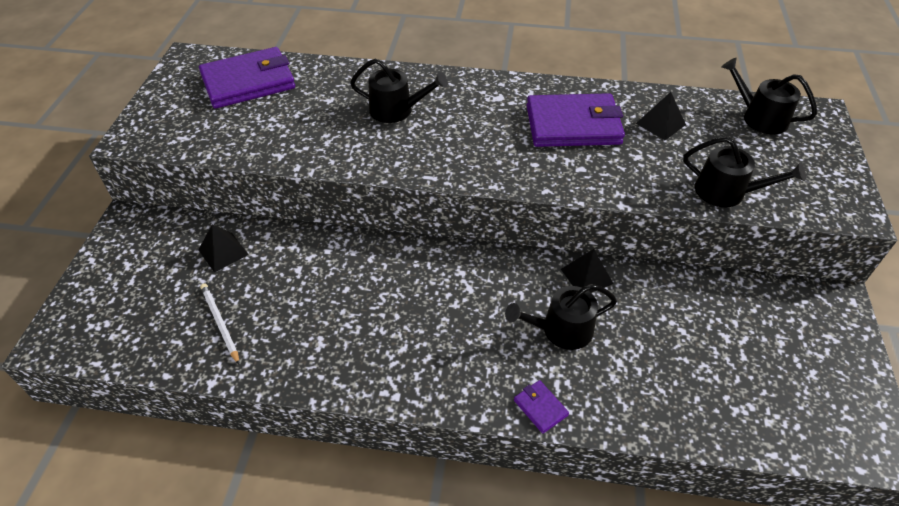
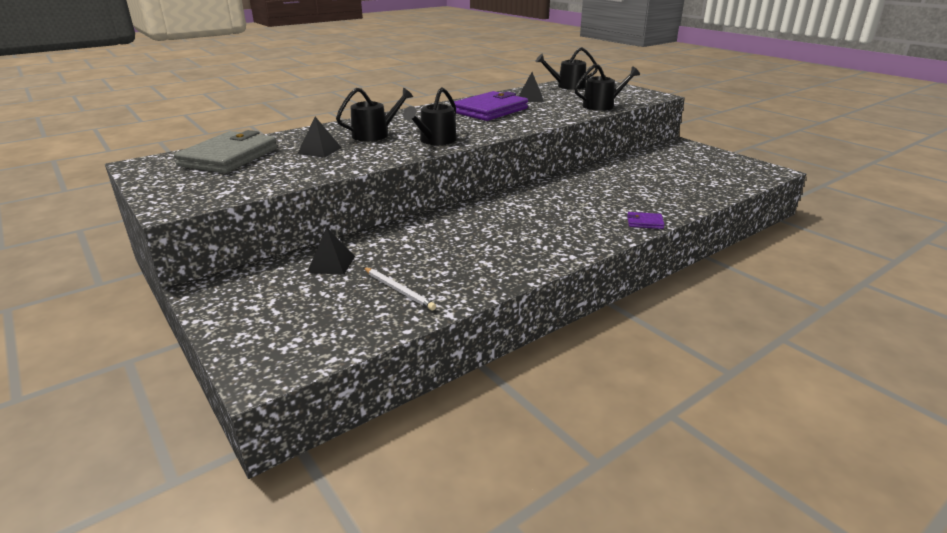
camera: 45 degrees left, 20 degrees down
purple wallet [199,47,295,109] -> grey wallet [174,130,277,173]
white pencil [200,283,239,364] -> white pencil turned 150 degrees counterclockwise [363,267,436,311]
black watering can [505,284,617,350] -> black watering can moved to [403,87,457,145]
black pyramid [561,249,613,293] -> black pyramid moved to [297,117,342,158]

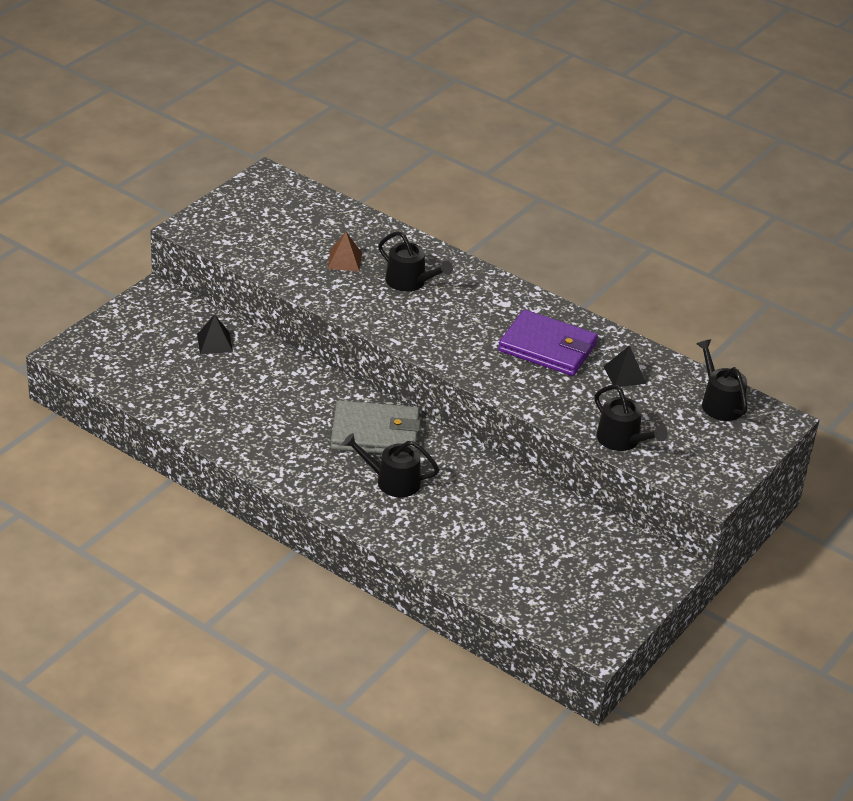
camera: 70 degrees right, 10 degrees up
grey wallet [174,130,277,173] -> grey wallet moved to [331,400,421,454]
black pyramid [297,117,342,158] -> brown pyramid [327,232,362,272]
white pencil [363,267,436,311] -> none
black watering can [403,87,457,145] -> black watering can moved to [342,433,439,497]
purple wallet [627,212,664,229] -> none

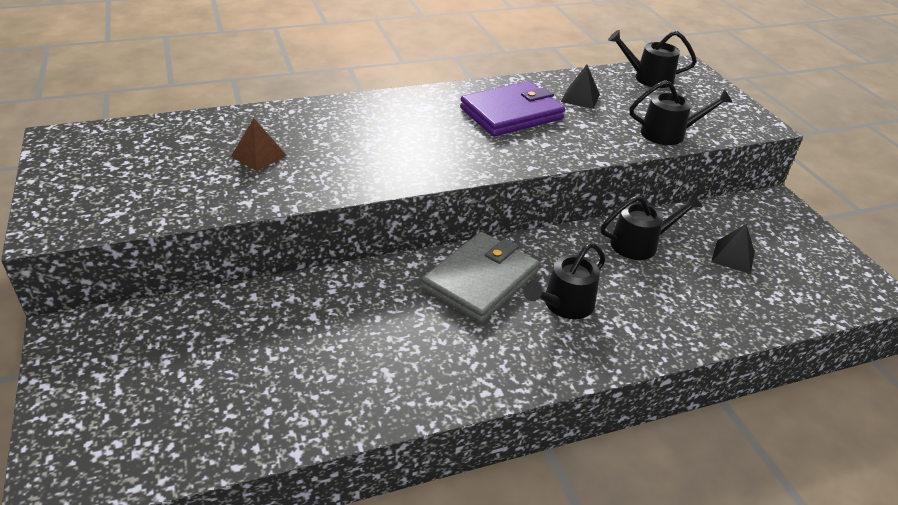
camera: 55 degrees left, 0 degrees up
black pyramid [197,315,233,354] -> black pyramid moved to [711,224,755,274]
black watering can [378,231,453,292] -> black watering can moved to [601,194,703,260]

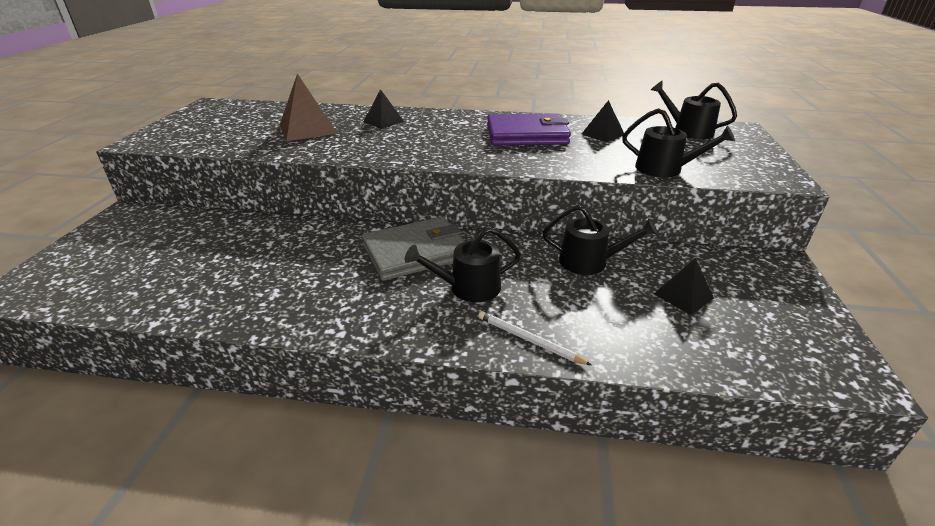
camera: 30 degrees right, 5 degrees down
brown pyramid [231,118,287,171] -> brown pyramid [279,73,337,141], size x1.63
none -> black pyramid [363,89,404,129]
none -> white pencil [478,311,591,365]

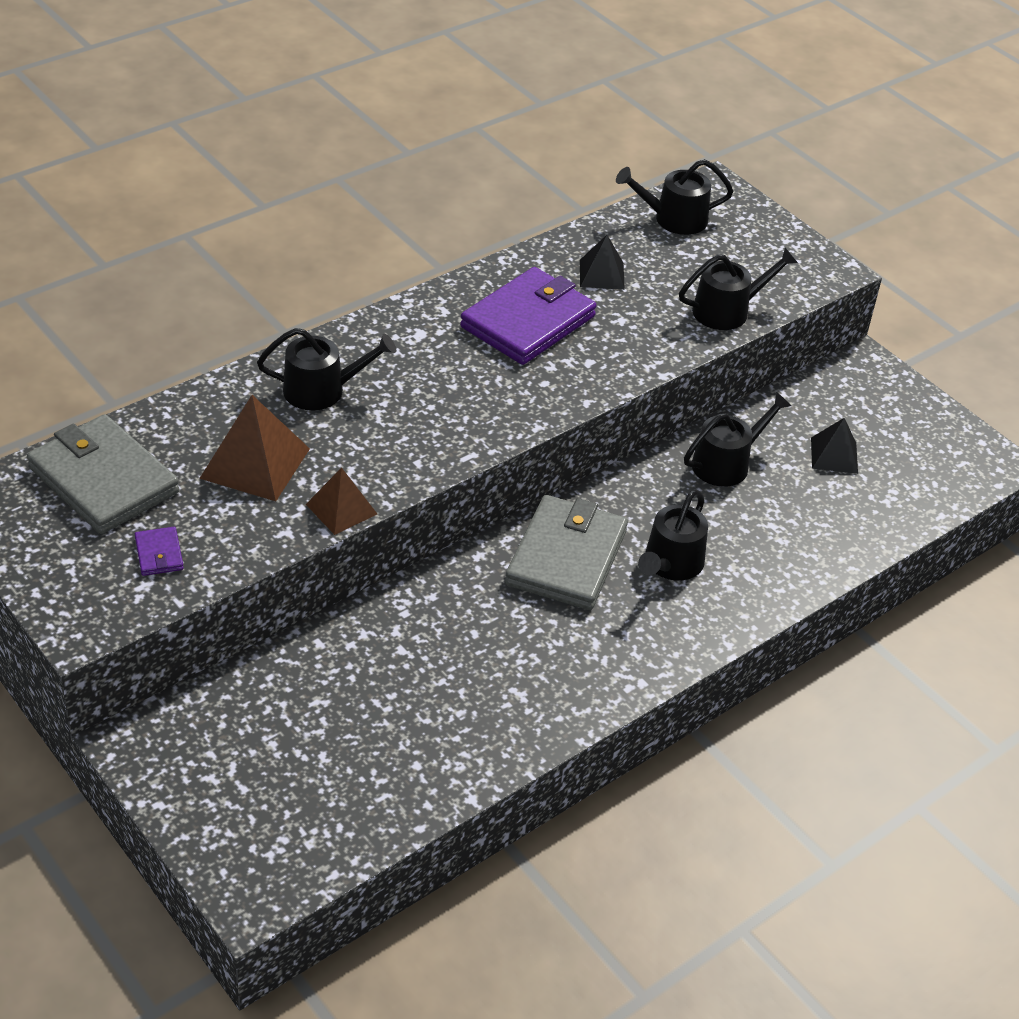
camera: 50 degrees left, 10 degrees up
black pyramid [363,89,404,129] -> black watering can [257,328,396,410]
white pencil [478,311,591,365] -> none
none -> grey wallet [27,414,179,534]
none -> purple wallet [135,527,184,576]
none -> brown pyramid [306,468,377,535]

